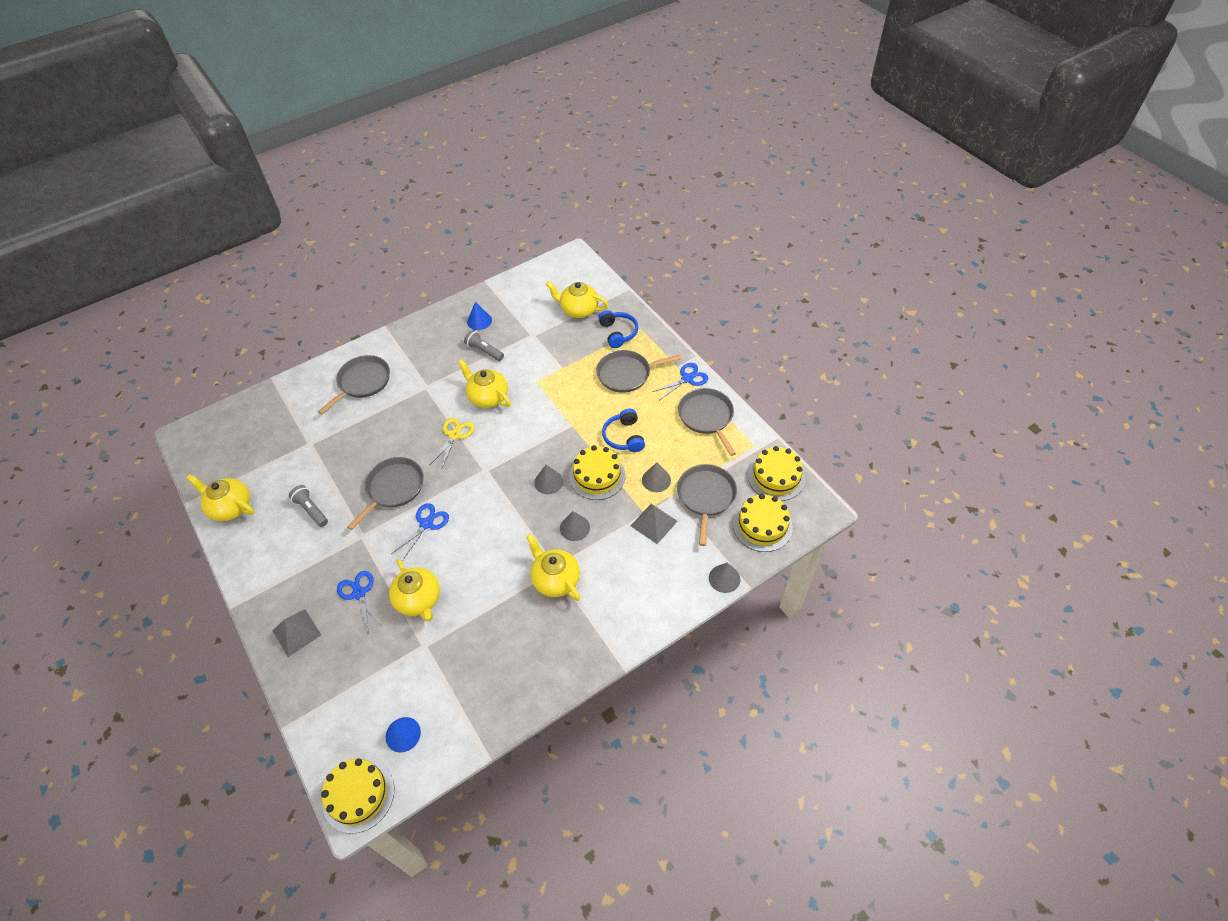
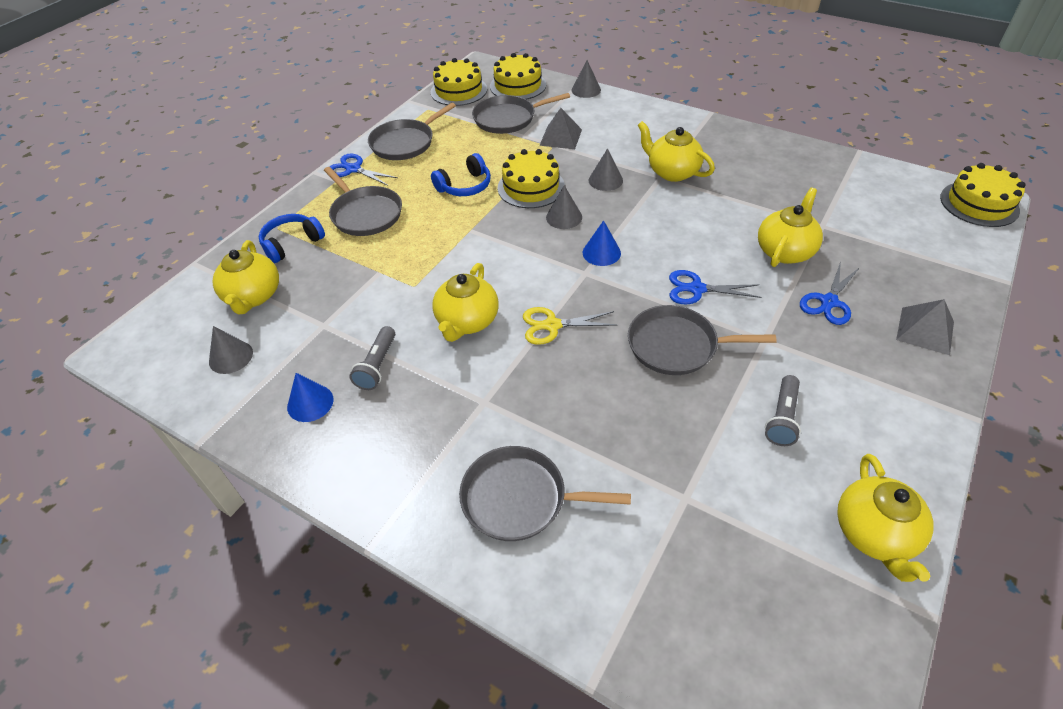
camera: 115 degrees left, 5 degrees down
blue cone [386,717,421,752] -> blue cone moved to [583,220,621,266]
yellow teapot [526,534,580,601] -> yellow teapot turned 105 degrees clockwise [638,121,715,182]
grey cone [642,463,671,492] -> grey cone moved to [209,326,253,374]

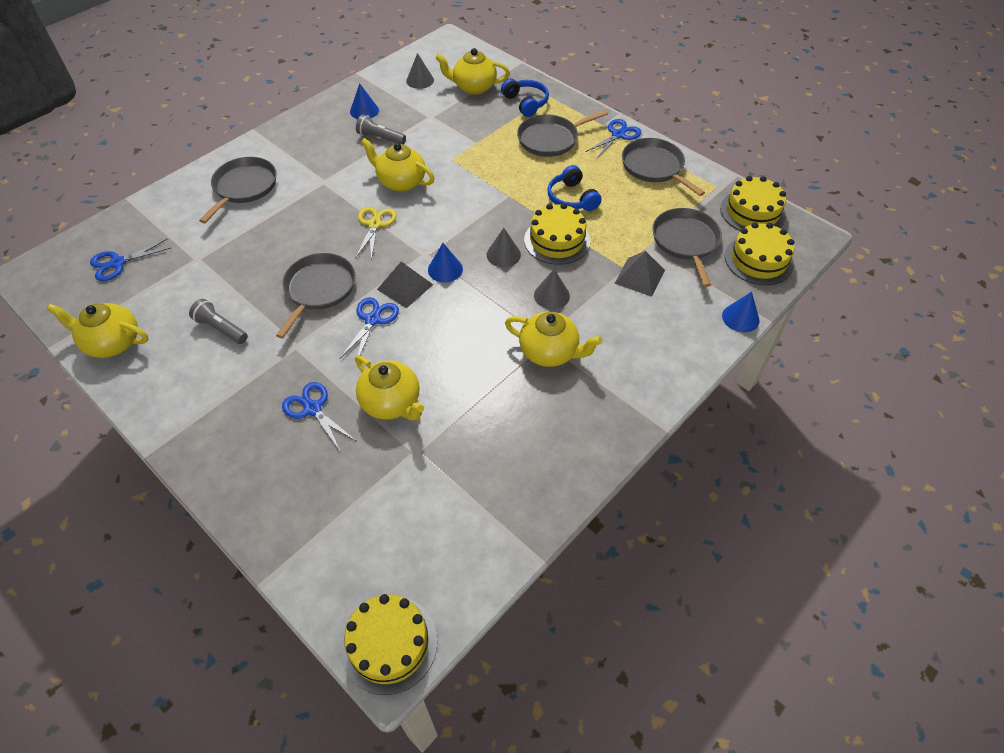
camera: 100 degrees right, 5 degrees up
grey cone [572,60,601,98] -> blue cone [722,292,760,332]
yellow teapot [638,121,715,182] -> yellow teapot turned 60 degrees clockwise [505,312,602,367]
grey pyramid [896,299,954,355] -> grey pyramid moved to [377,262,433,308]
none -> blue scissors [90,239,171,281]

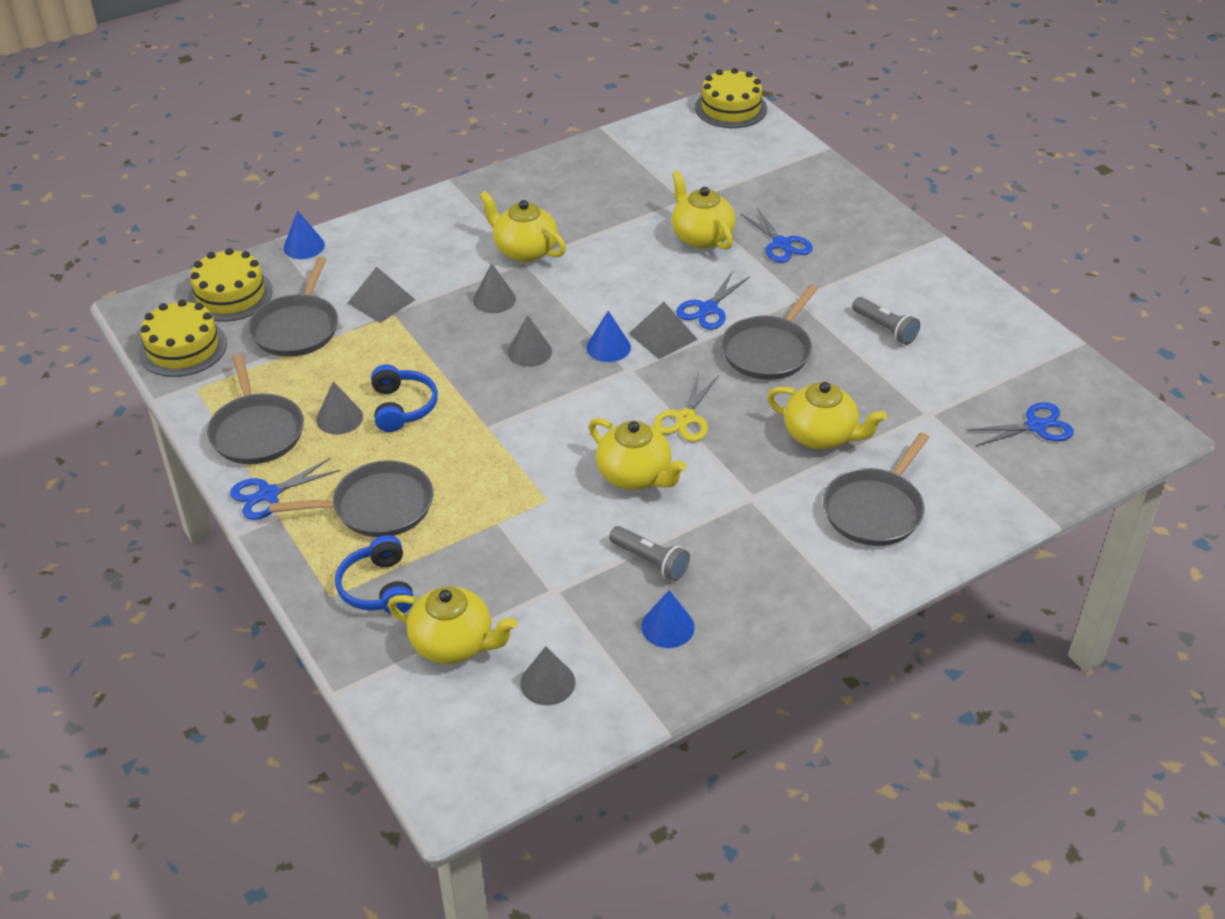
camera: 165 degrees left, 10 degrees down
yellow teapot [47,303,149,358] -> yellow teapot moved to [767,382,887,449]
yellow cake [524,203,590,265] -> none
none -> grey cone [316,381,363,434]

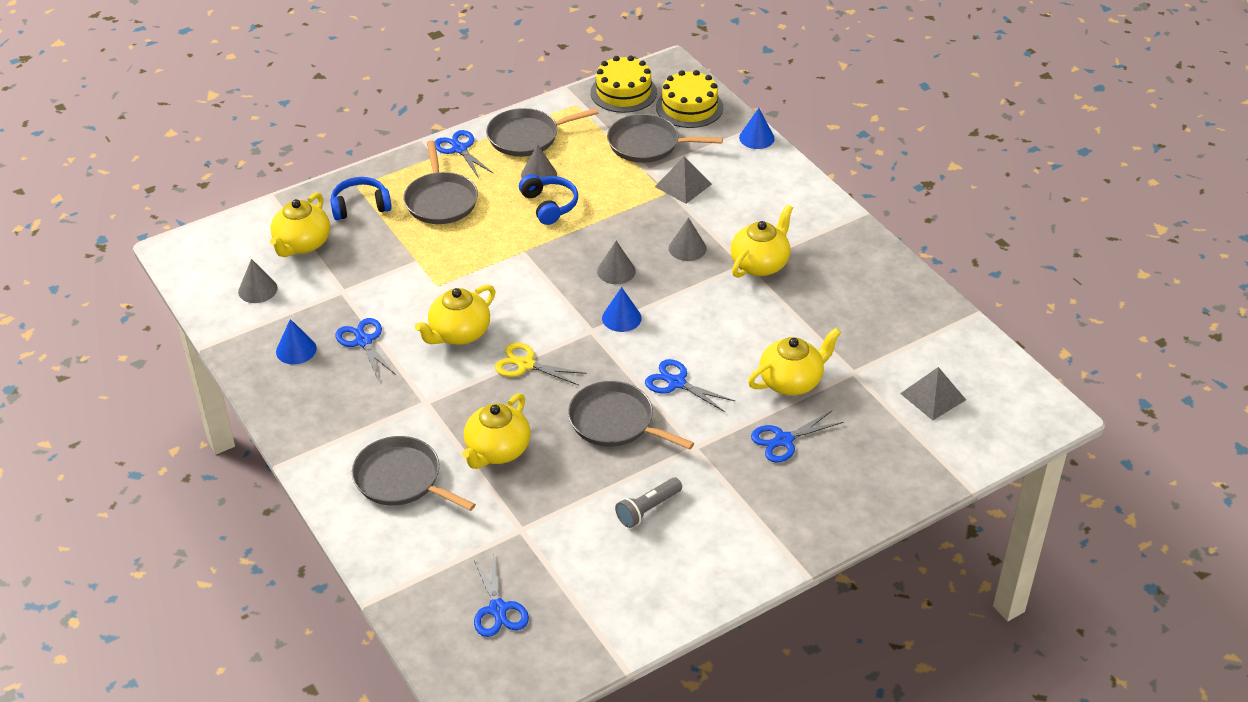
camera: 90 degrees right, 0 degrees up
blue headphones [371,365,438,432] -> blue headphones turned 105 degrees counterclockwise [519,174,578,225]
grey flashlight [609,526,690,581] -> blue scissors [335,318,396,379]
grey pyramid [628,302,698,359] -> grey pyramid moved to [900,367,966,420]
yellow cake [695,68,767,128] -> none

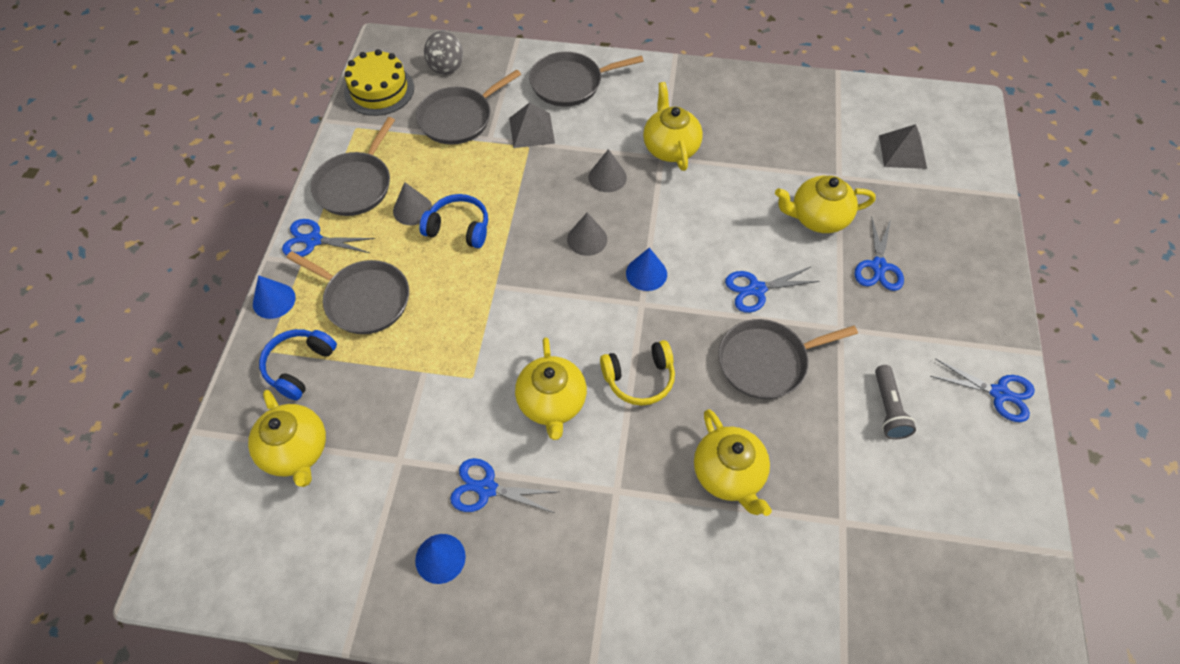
camera: 50 degrees left, 15 degrees up
grey cone [238,259,278,303] -> none
grey pan [352,436,476,511] -> grey pan moved to [529,52,644,107]
blue scissors [473,553,529,637] -> blue scissors moved to [930,359,1035,422]
yellow scissors [495,343,587,385] -> yellow headphones [600,340,675,405]
yellow cake [656,70,723,128] -> grey spinning top [424,31,463,75]
blue cone [739,108,775,149] -> blue cone moved to [253,275,296,319]
yellow teapot [748,328,841,395] -> yellow teapot turned 105 degrees counterclockwise [775,176,876,233]

